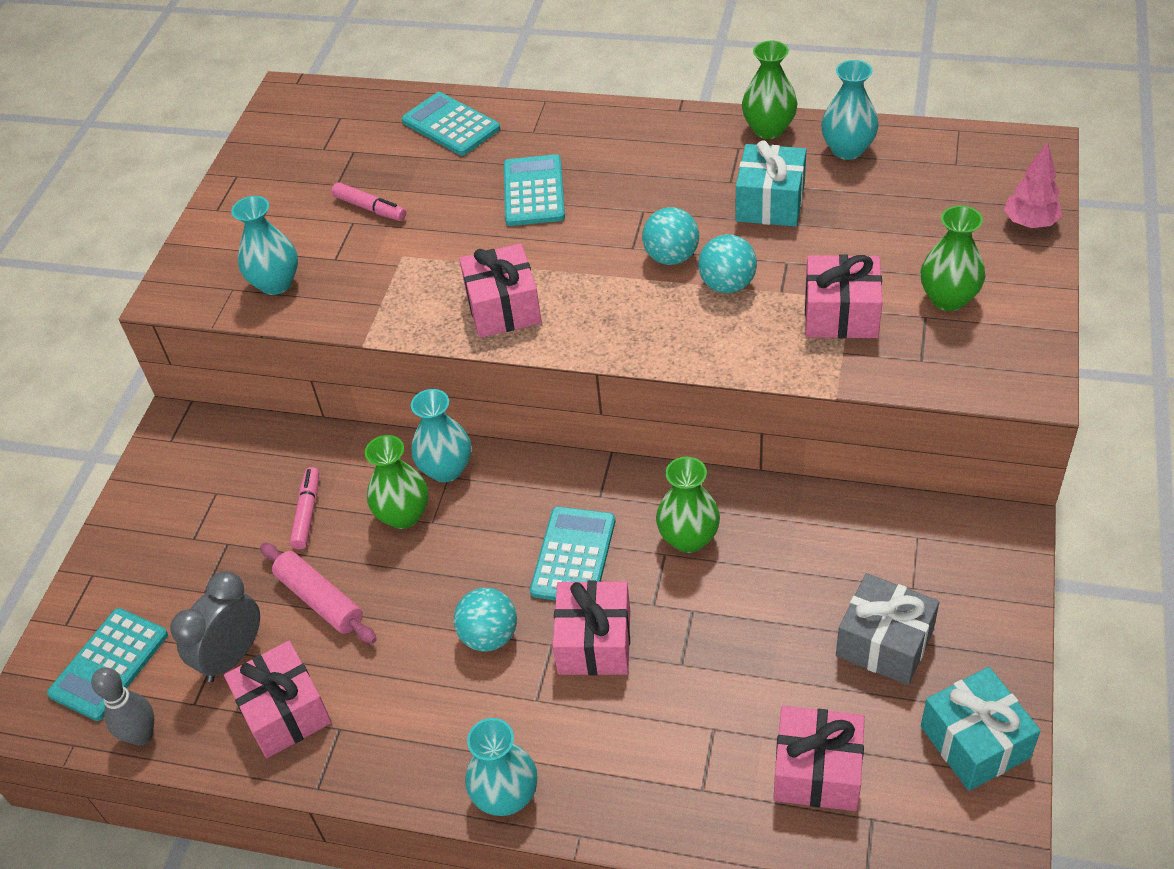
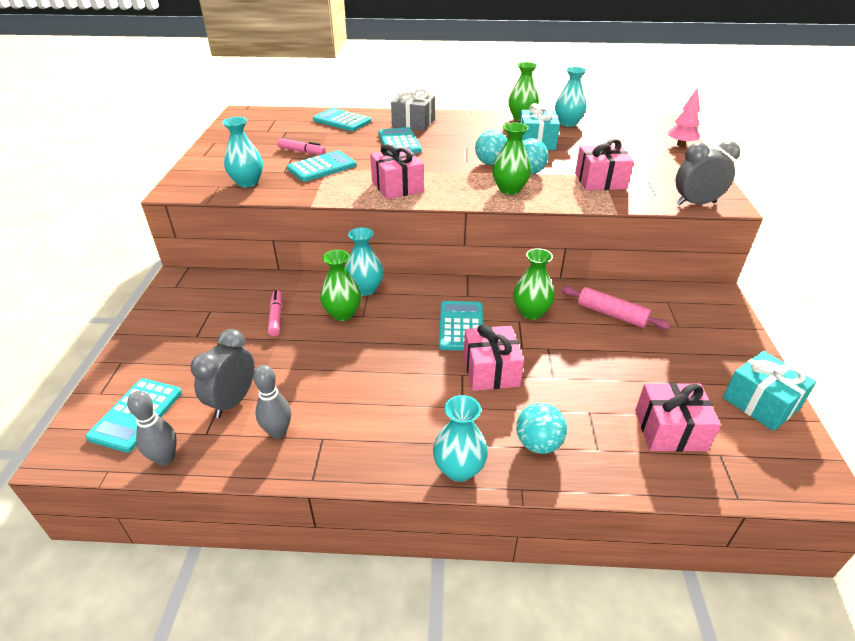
camera: 15 degrees left, 10 degrees down
pink gift [224,641,332,758] -> grey bowling pin [253,365,291,439]
pink rolling pin [260,543,377,644] -> pink rolling pin moved to [561,286,671,329]
turquoise ball [454,588,517,651] -> turquoise ball moved to [516,403,567,454]
grey gift [836,573,939,685] -> grey gift moved to [391,88,435,131]
green vase [921,206,985,311] -> green vase moved to [492,123,531,195]
none -> turquoise calculator [287,150,357,182]
none -> grey clock [676,141,740,206]

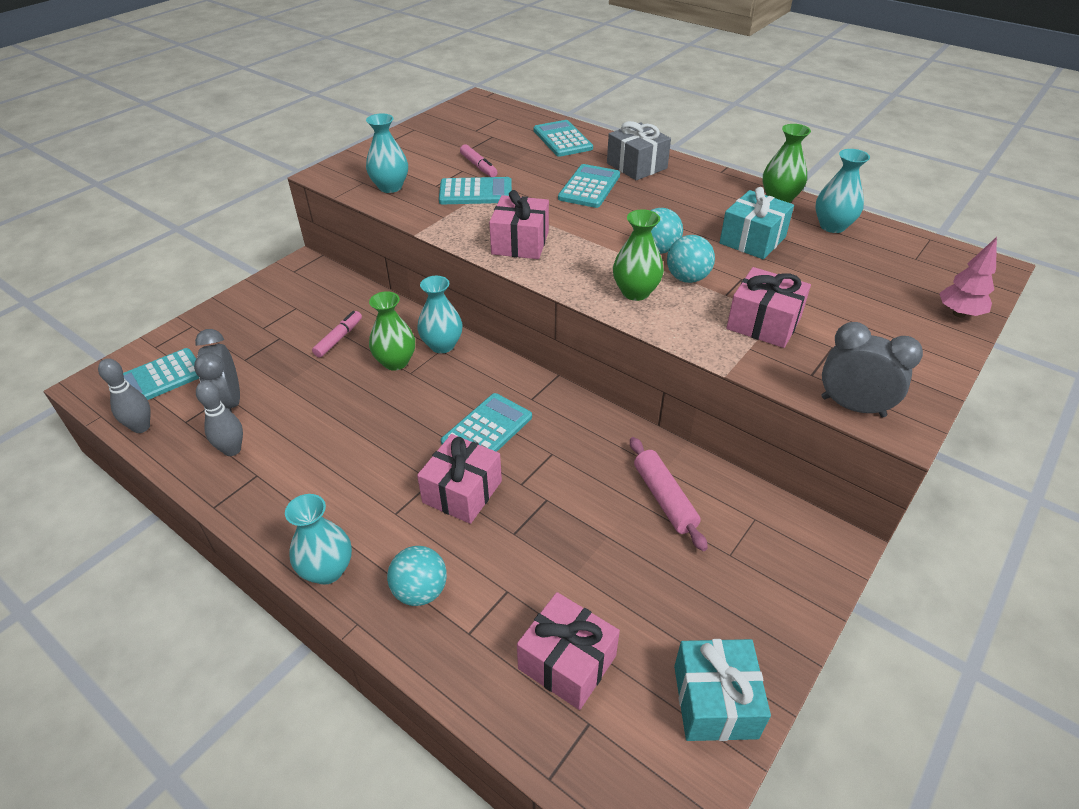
camera: 35 degrees right, 5 degrees up
grey clock [191,329,255,418] -> grey clock turned 75 degrees counterclockwise [194,329,240,412]
green vase [513,248,555,320] -> none

